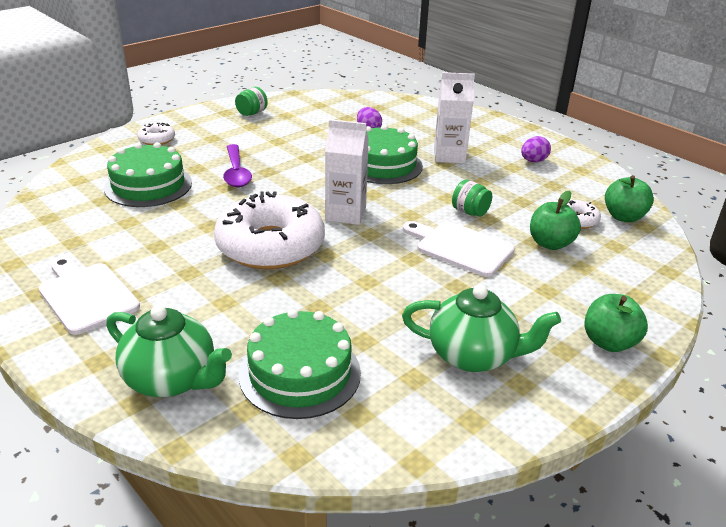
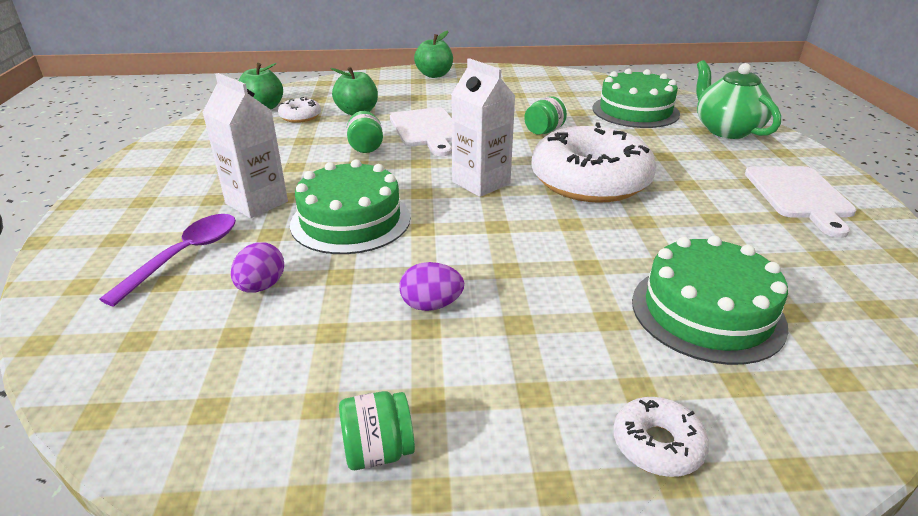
camera: 140 degrees left, 0 degrees up
purple spoon [223,144,252,187] -> purple spoon moved to [99,214,236,307]
green teapot [402,285,561,372] -> none
purple egg [521,136,551,162] -> purple egg moved to [400,262,464,311]
none -> green jar [524,96,567,134]

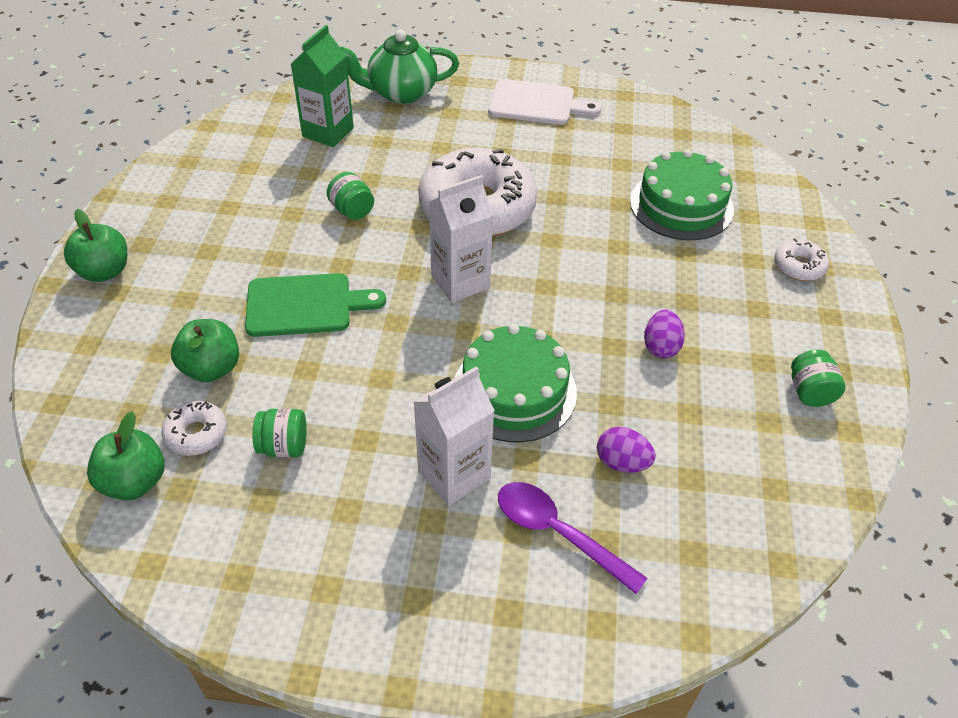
camera: 80 degrees left, 15 degrees up
green jar [347,111,383,153] -> green jar moved to [253,409,307,457]
white cutting board [390,107,452,156] -> green cutting board [245,273,386,337]
green cake [593,69,680,128] -> green carton [291,25,354,147]

